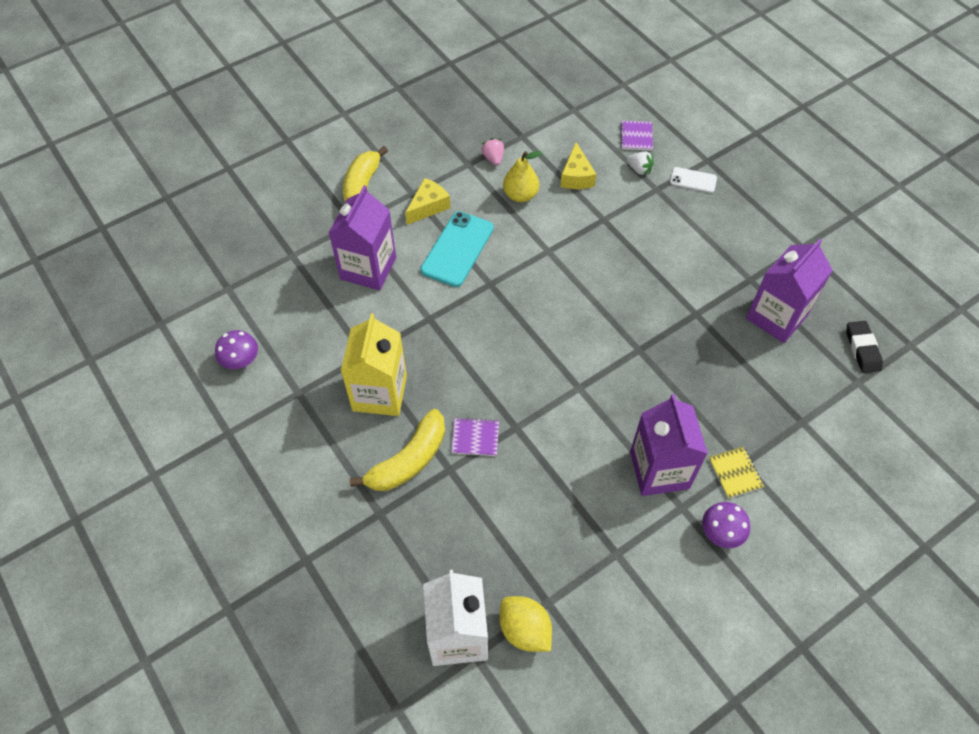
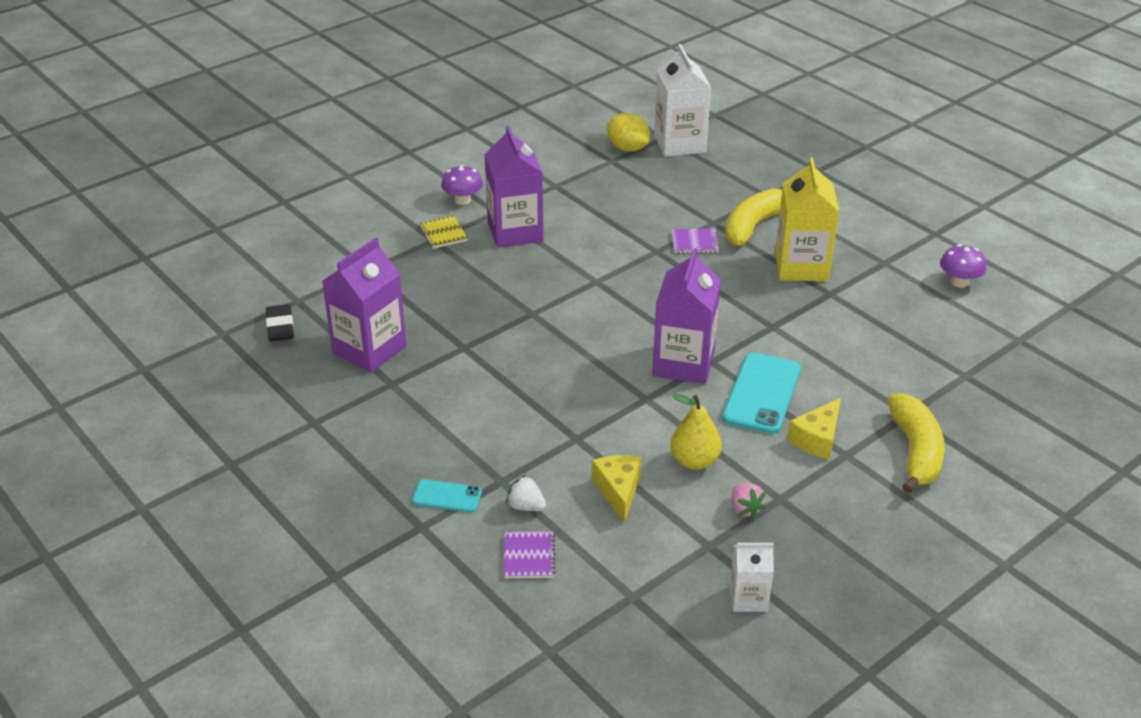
camera: 175 degrees right, 20 degrees down
purple carton [329,185,396,290] -> purple carton moved to [653,248,721,384]
white phone [670,167,717,193] -> turquoise phone [412,479,482,512]
none -> white carton [730,543,774,612]

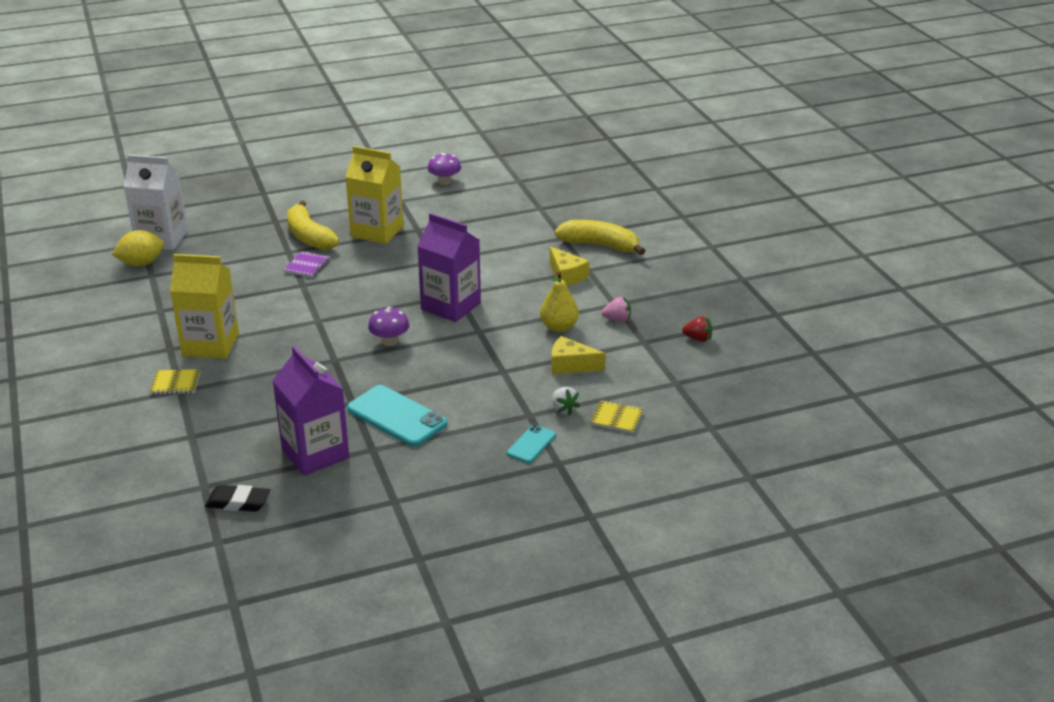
camera: 70 degrees left, 5 degrees down
purple mushroom [441,165,483,205] -> purple mushroom moved to [368,307,409,346]
purple carton [484,125,544,248] -> yellow carton [170,254,239,359]
purple notebook [504,531,555,578] -> yellow notebook [590,400,644,433]
white strawberry [506,475,546,511] -> white strawberry turned 75 degrees counterclockwise [552,387,580,416]
turquoise phone [722,353,801,434] -> turquoise phone moved to [347,385,447,446]
white carton [730,543,774,612] -> red strawberry [682,316,712,342]

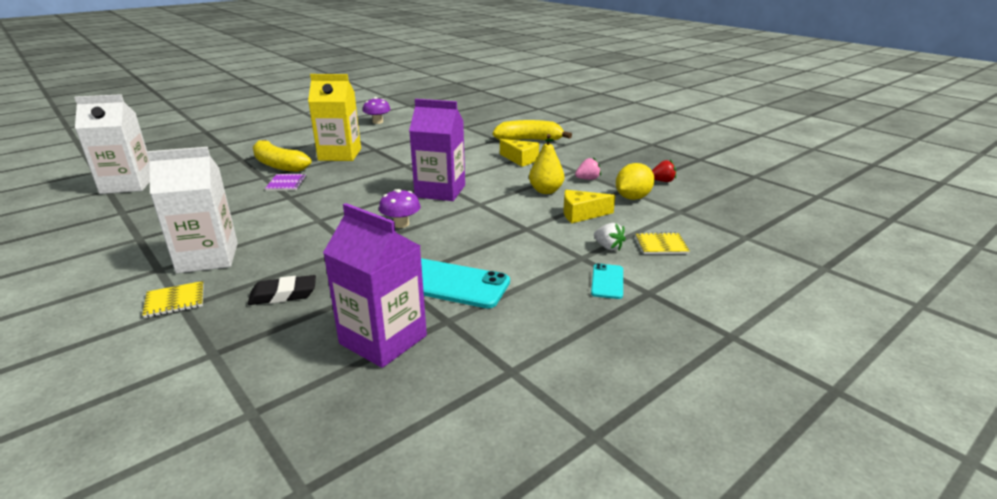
camera: 20 degrees left, 5 degrees down
yellow lemon [112,230,164,266] -> yellow lemon moved to [616,163,655,200]
yellow carton [170,254,239,359] -> white carton [147,147,238,273]
black eraser [205,485,270,512] -> black eraser moved to [248,275,316,305]

